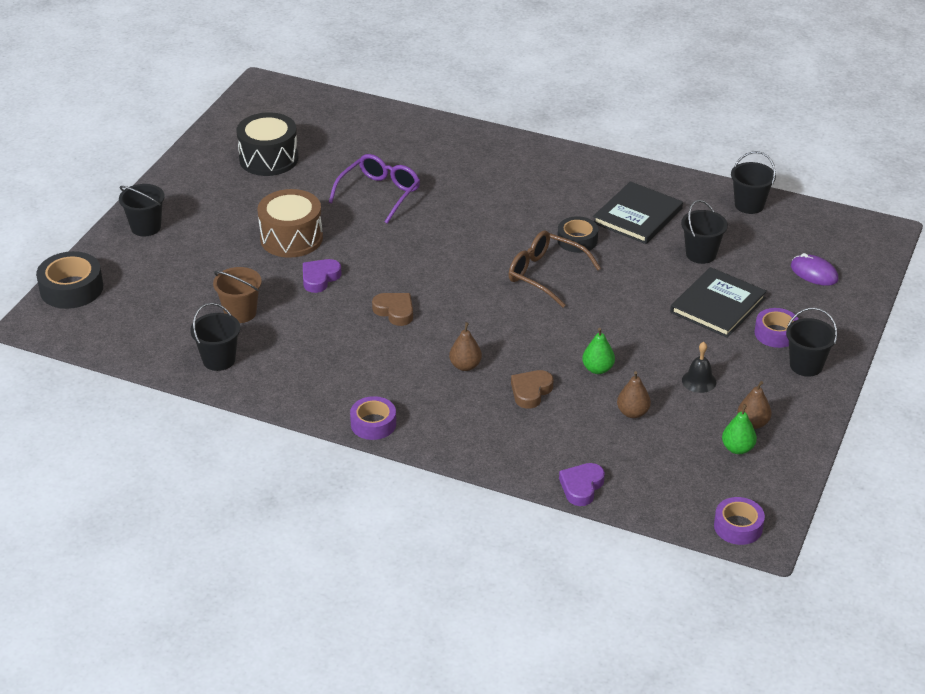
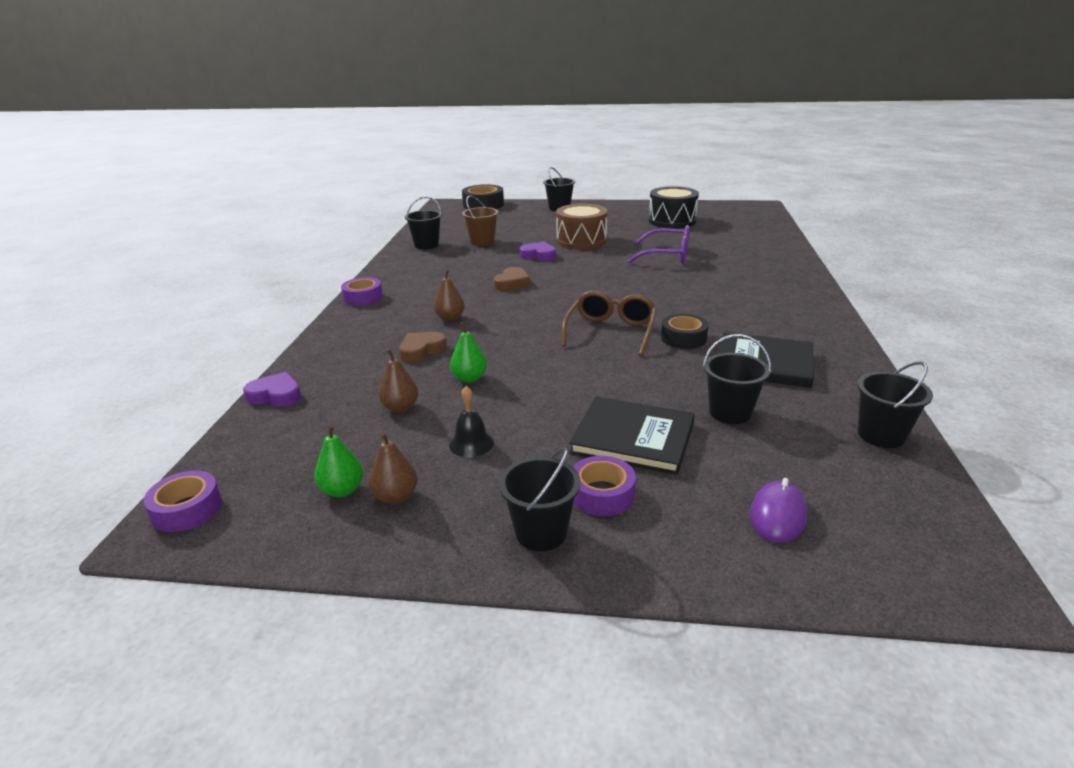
camera: 75 degrees right, 10 degrees down
brown heart [511,370,553,409] -> brown heart turned 60 degrees counterclockwise [399,332,447,363]

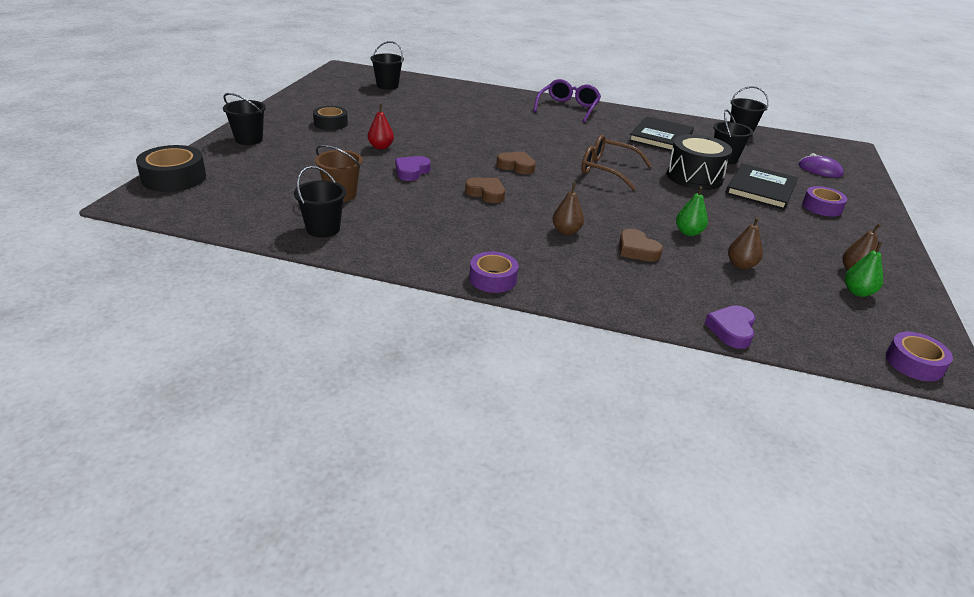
camera: 85 degrees left, 5 degrees up
black bell [449,386,494,457] -> none
black bucket [499,447,581,551] -> black bucket moved to [370,41,404,90]
brown drum [556,204,607,249] -> red pear [368,104,394,150]
purple glasses [627,225,690,263] -> purple glasses moved to [533,79,601,123]
black drum [649,186,699,228] -> black drum moved to [667,134,732,190]
black tape [661,314,709,349] -> black tape moved to [313,106,348,130]
none -> brown heart [496,152,536,174]

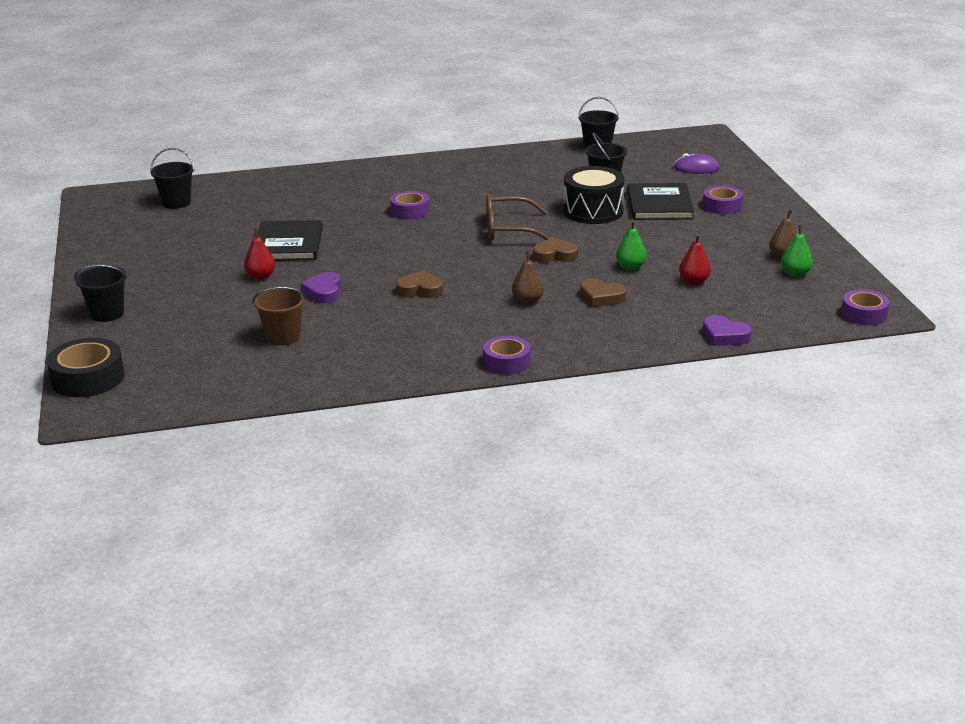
camera: 25 degrees left, 5 degrees down
black bucket [294,166,346,238] -> none
black tape [313,106,348,130] -> none
brown heart [496,152,536,174] -> brown heart moved to [533,237,578,263]
purple glasses [533,79,601,123] -> none
black book [629,116,694,152] -> black book moved to [257,220,323,261]
purple heart [704,305,755,349] -> purple heart turned 45 degrees counterclockwise [703,315,752,346]
brown pear [728,217,763,269] -> red pear [679,234,711,285]
none -> purple tape [390,191,429,220]

